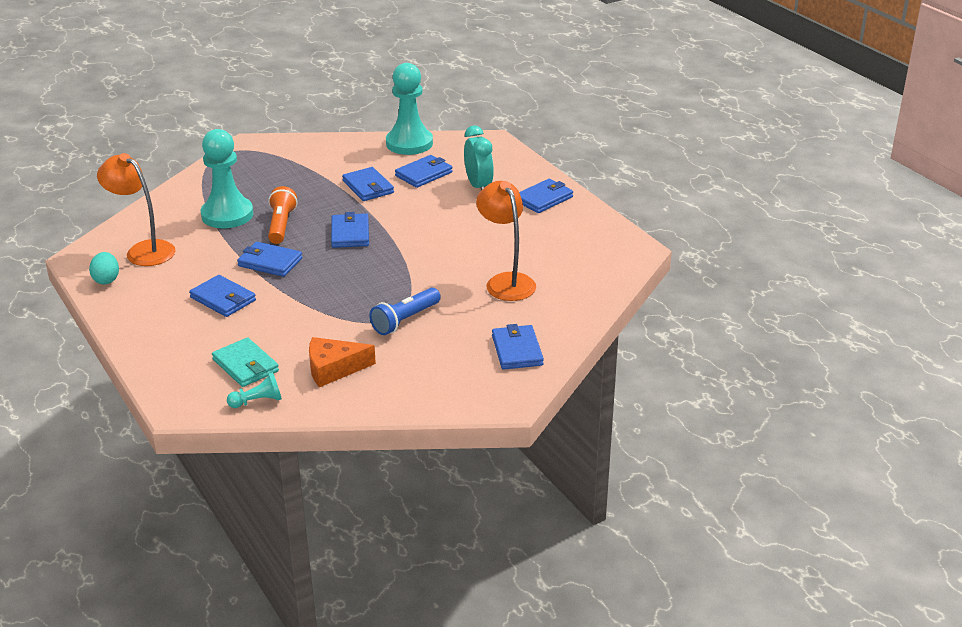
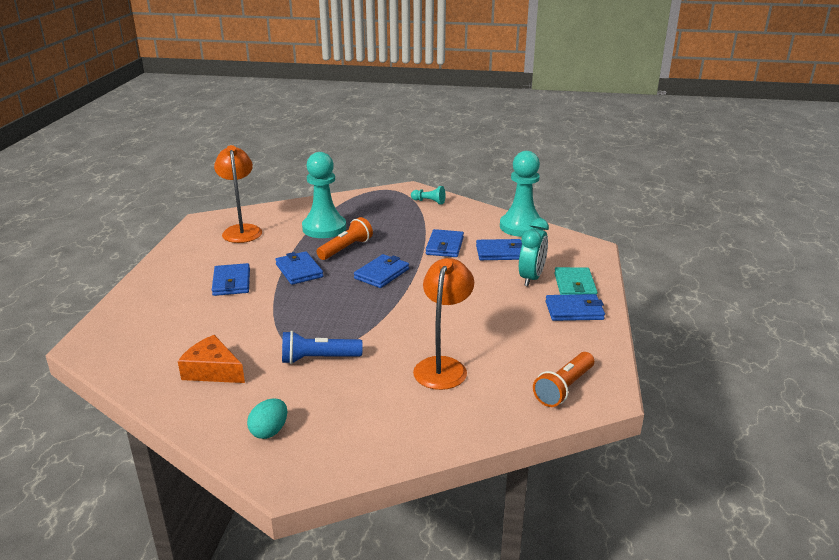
camera: 40 degrees right, 5 degrees down
turquoise egg [89,252,119,284] -> turquoise egg moved to [247,398,287,439]
turquoise wallet [212,337,279,387] -> turquoise wallet moved to [554,267,598,295]
turquoise pawn [227,372,282,408] -> turquoise pawn moved to [411,186,445,205]
blue wallet [492,324,544,370] -> none
none -> orange flashlight [533,352,594,407]

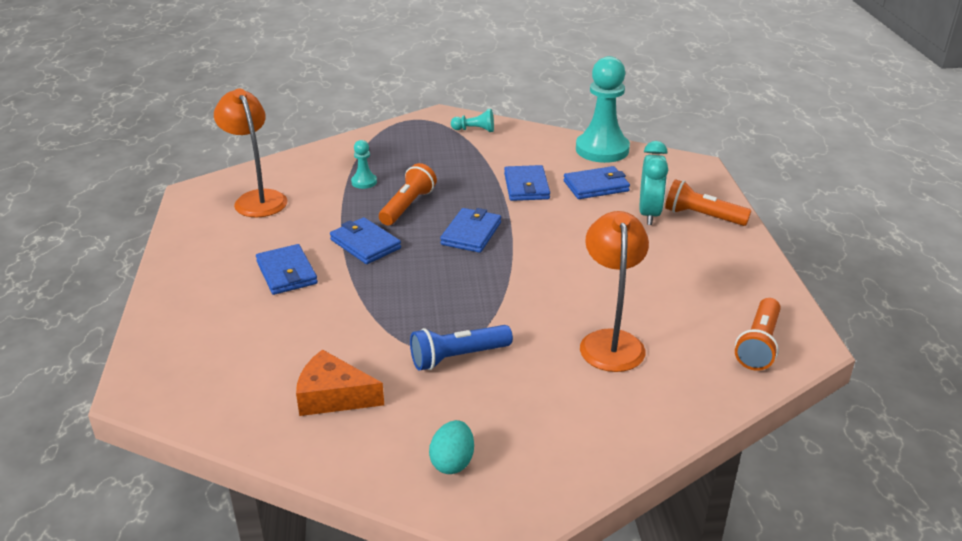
camera: 15 degrees left, 5 degrees up
turquoise pawn [302,152,346,238] -> turquoise pawn [351,140,377,189], size x0.45
blue wallet [545,294,605,321] -> none
turquoise wallet [554,267,598,295] -> orange flashlight [665,179,751,226]

